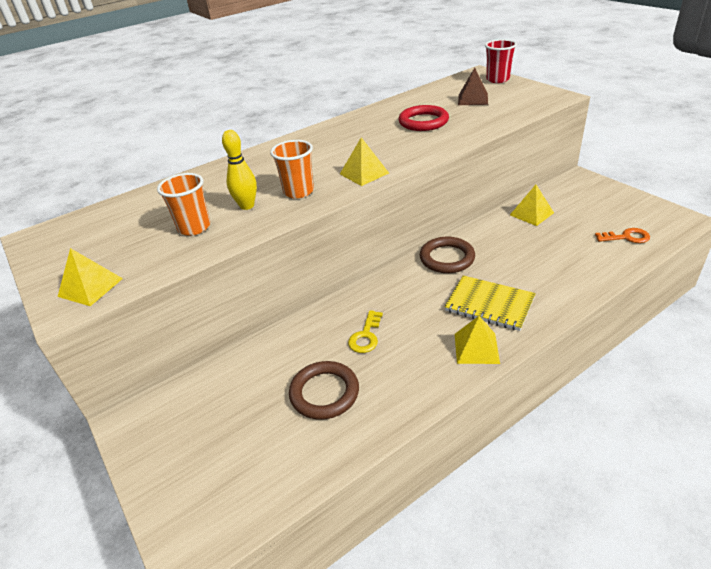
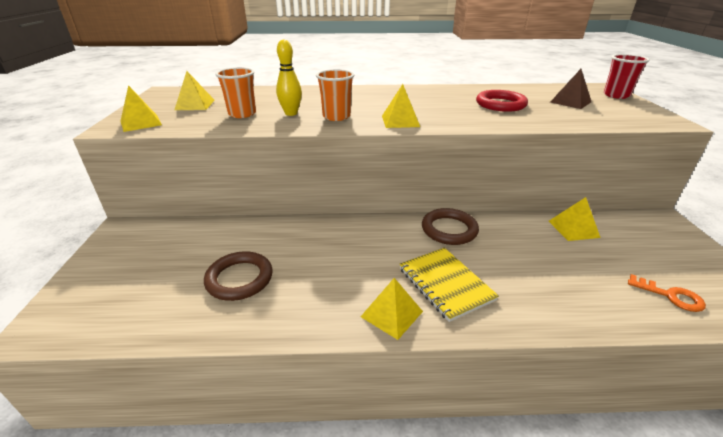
camera: 30 degrees right, 5 degrees down
yellow key [348,310,383,353] -> none
none -> yellow pyramid [174,71,215,110]

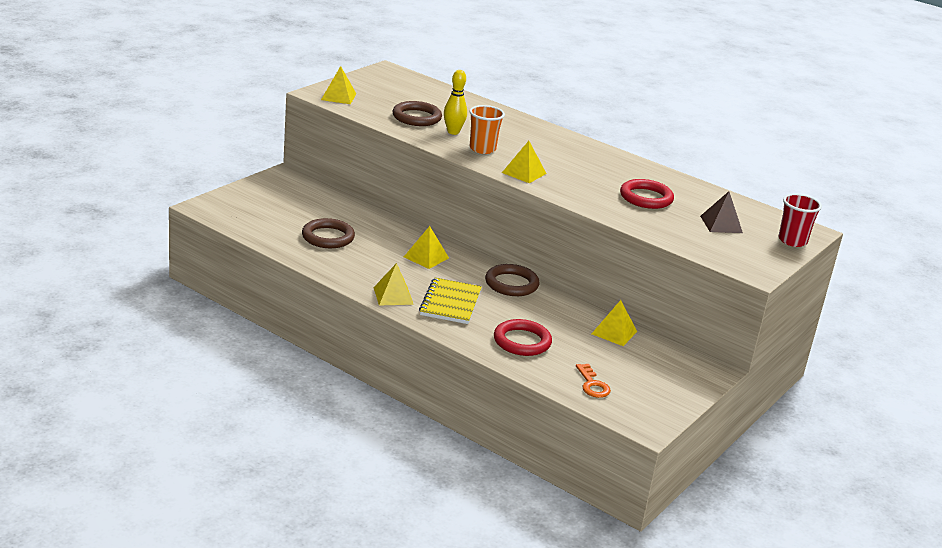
camera: 35 degrees right, 5 degrees down
yellow pyramid [174,71,215,110] -> yellow pyramid moved to [404,226,449,269]
orange cup [215,67,256,118] -> brown ring [393,101,442,126]
none -> red ring [494,319,552,356]

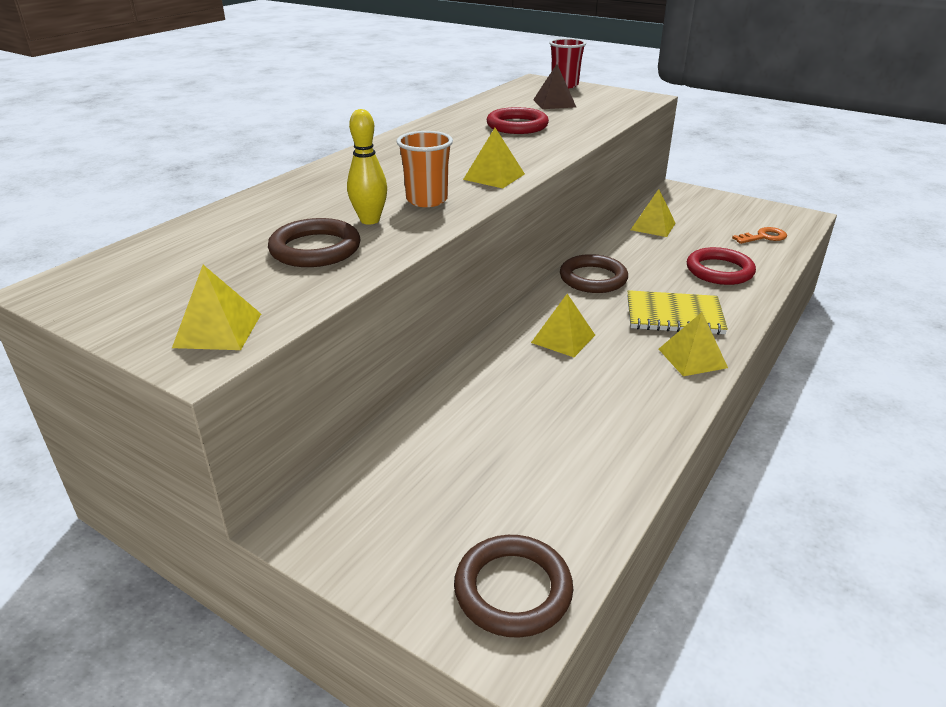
camera: 90 degrees left, 5 degrees up
brown ring [302,218,355,248] -> brown ring moved to [454,535,573,638]

